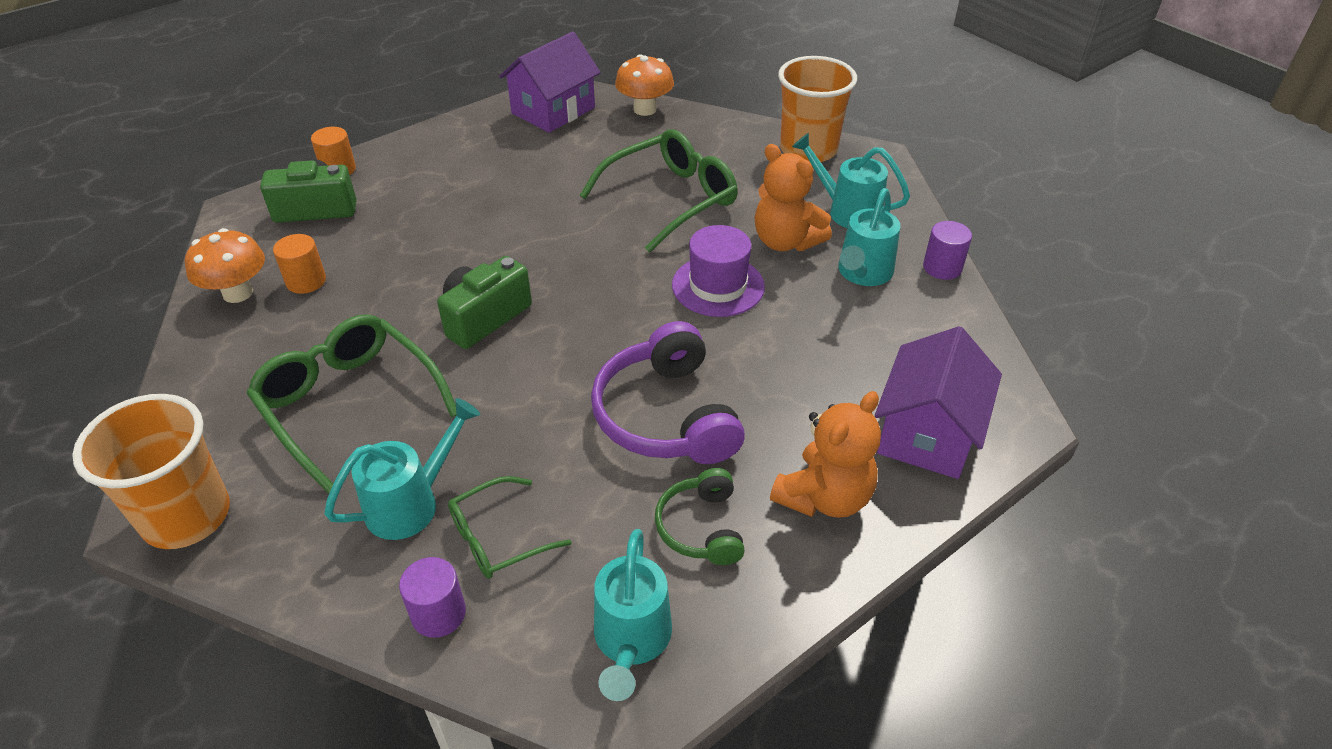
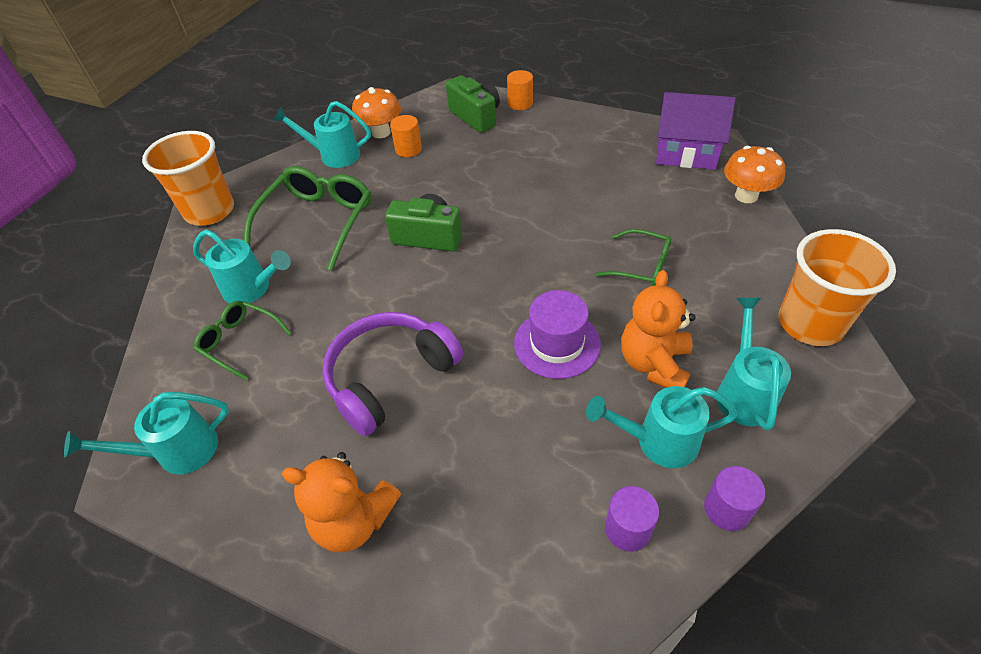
camera: 65 degrees right, 5 degrees up
purple cylinder [399,557,466,638] -> purple cylinder moved to [605,486,659,552]
green glasses [580,129,738,253] -> green glasses [595,229,671,286], size x0.57
green headphones [655,468,745,565] -> none
purple house [875,326,1002,479] -> none
none -> turquoise watering can [273,101,371,168]

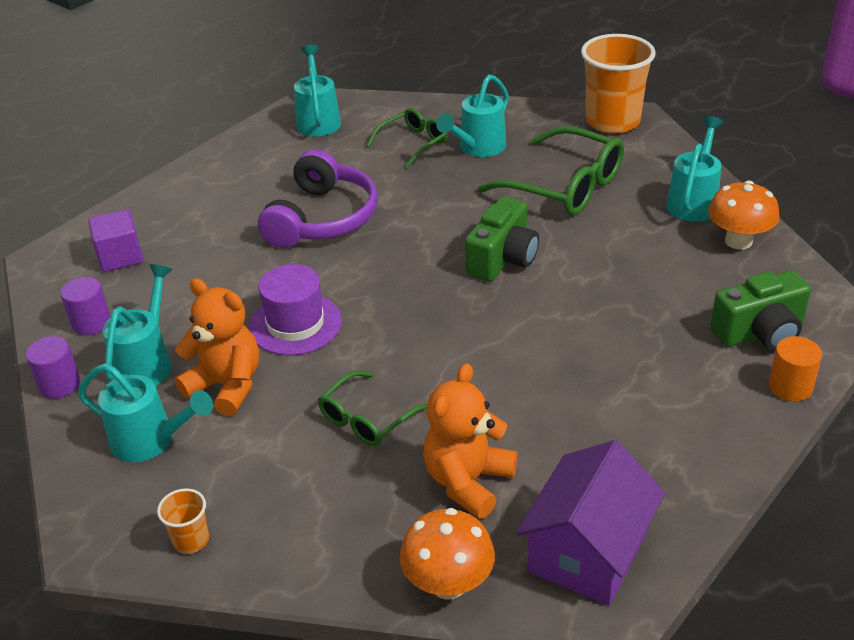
camera: 105 degrees right, 10 degrees down
orange teddy bear [282,452,401,552] -> orange teddy bear moved to [423,363,517,519]
purple headphones [323,312,463,436] -> purple headphones turned 45 degrees clockwise [258,149,378,248]
orange cylinder [390,115,422,157] -> none
orange cup [779,229,896,346] -> orange cup [157,488,209,554], size x0.44
none -> purple cube [88,209,143,272]

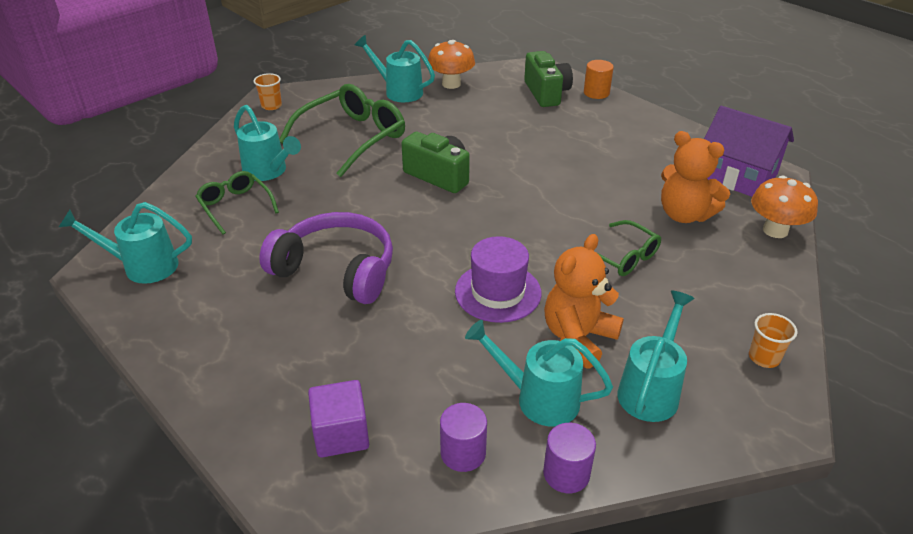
camera: 85 degrees left, 0 degrees up
orange cup [581,34,656,134] -> orange cup [253,73,282,110], size x0.44

